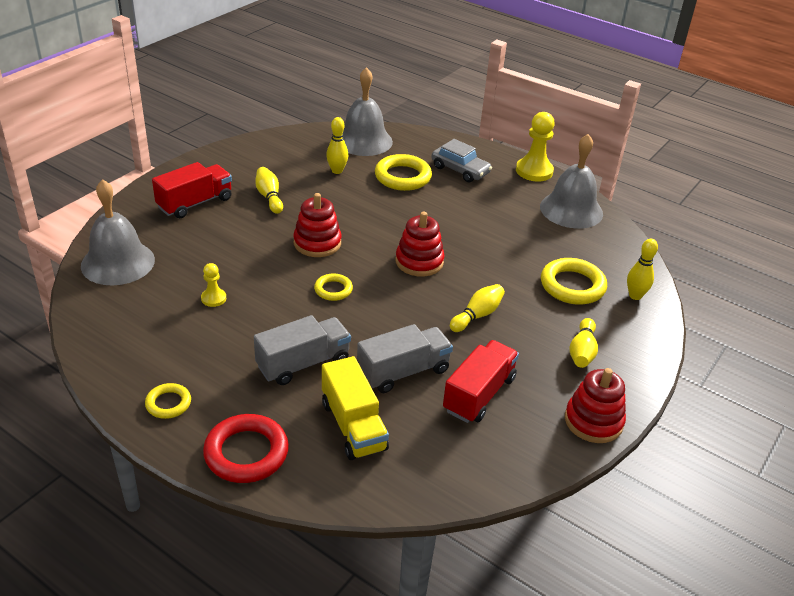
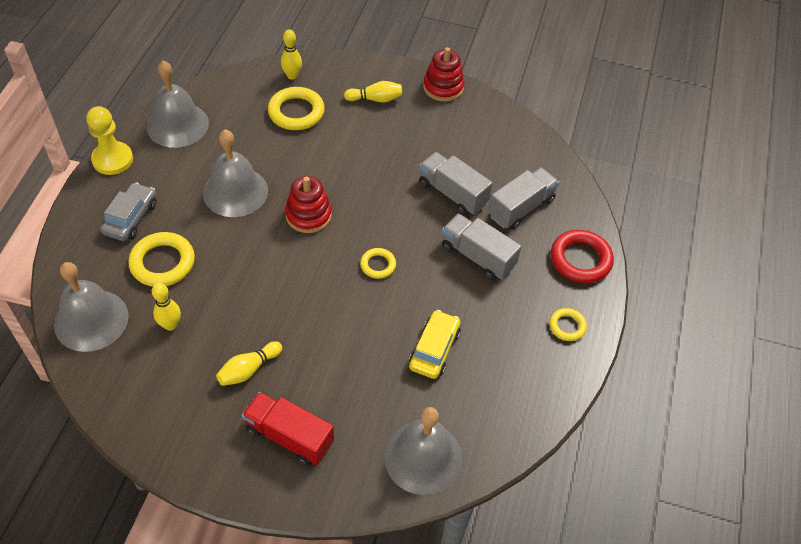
camera: 110 degrees left, 15 degrees up
yellow pawn [201,263,226,307] -> yellow car [409,310,461,379]
red stacking toy [293,193,342,257] -> none
yellow truck [322,356,389,460] -> grey truck [488,167,559,230]
red truck [443,340,519,423] -> none
yellow bowling pin [450,284,505,332] -> none
none -> grey bell [203,130,268,217]

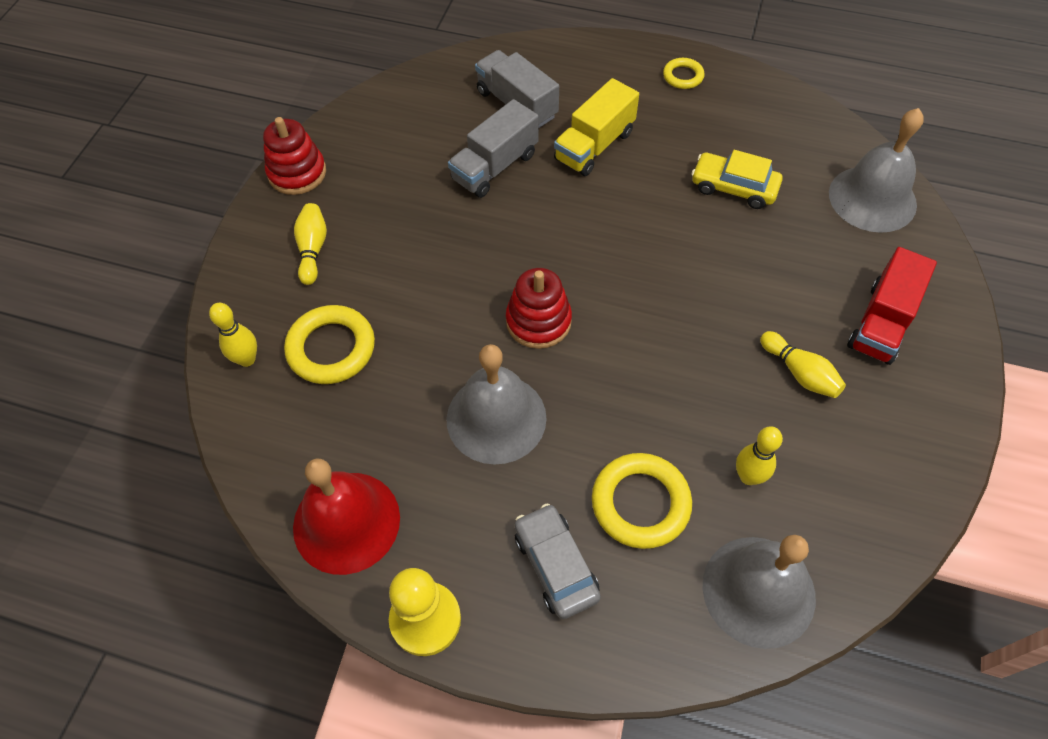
camera: 85 degrees left, 5 degrees up
grey car [100,183,157,241] -> grey car turned 45 degrees clockwise [514,503,601,619]
grey bell [147,61,209,148] -> red bell [293,458,400,575]
yellow ring [360,248,396,279] -> none
grey truck [442,214,522,280] -> yellow truck [554,78,639,176]
red ring [551,230,614,283] -> none

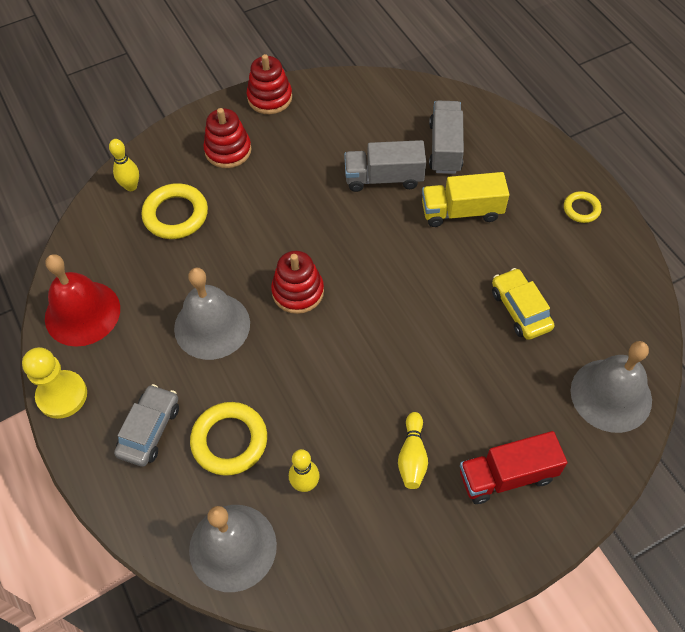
camera: 45 degrees right, 0 degrees up
yellow bowling pin [294,203,327,285] -> red stacking toy [203,108,252,168]

